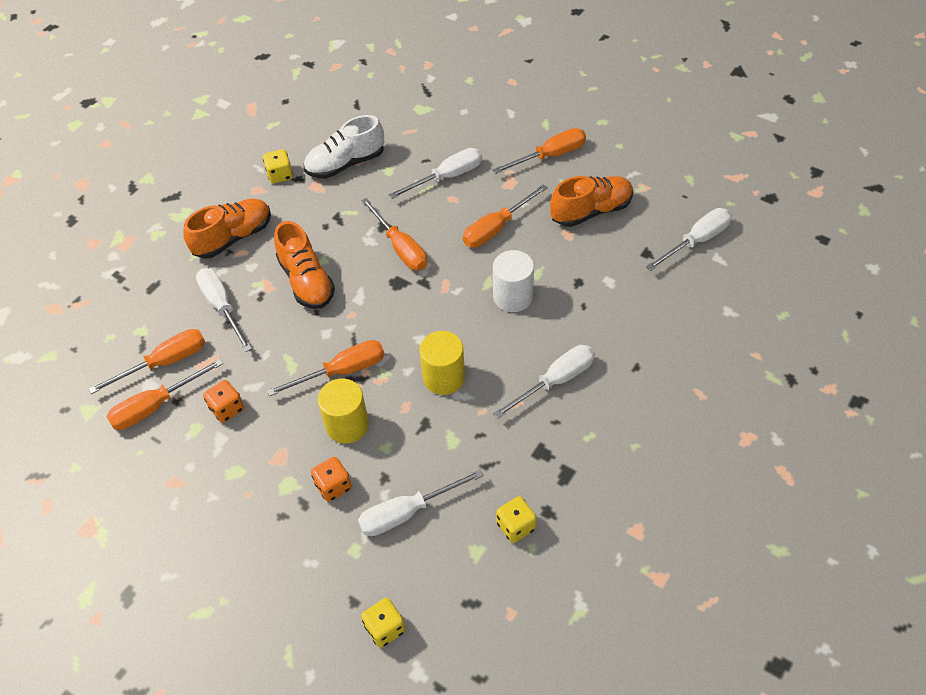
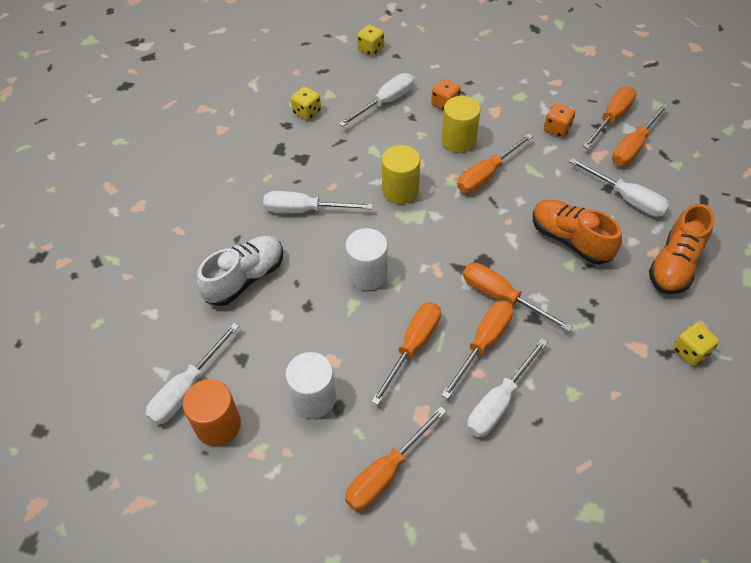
camera: 160 degrees right, 0 degrees up
white shoe [304,115,384,179] -> white shoe moved to [197,236,283,306]
white screwdriver [493,345,595,419] -> white screwdriver turned 60 degrees clockwise [263,191,373,213]
orange shoe [550,176,633,227] -> white cylinder [286,352,336,418]
none -> orange cylinder [183,379,241,446]
none -> orange screwdriver [441,301,513,399]

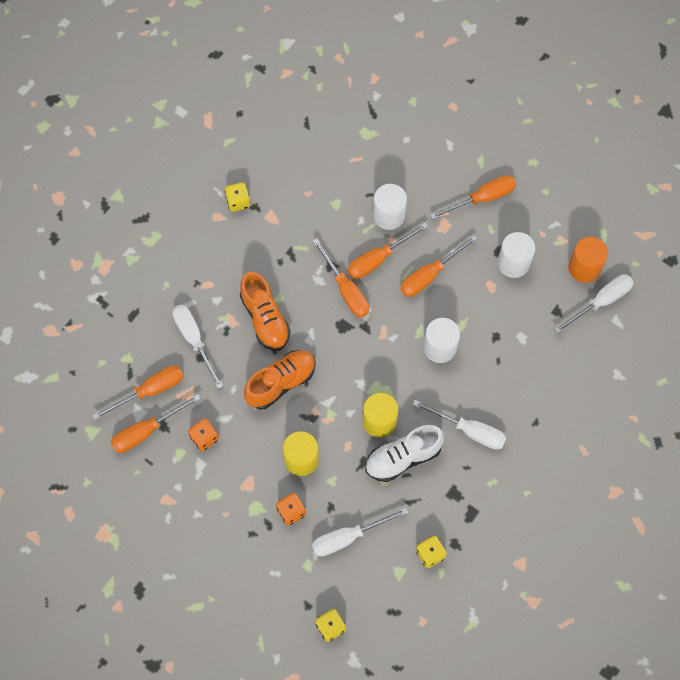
camera: 160 degrees left, 15 degrees up
white shoe [197,236,283,306] -> white shoe moved to [365,425,444,482]
orange screwdriver [457,133,533,193] -> none
white screwdriver [467,338,548,438] -> white cylinder [373,184,407,230]
orange shoe [649,204,715,294] -> orange shoe moved to [244,350,316,409]

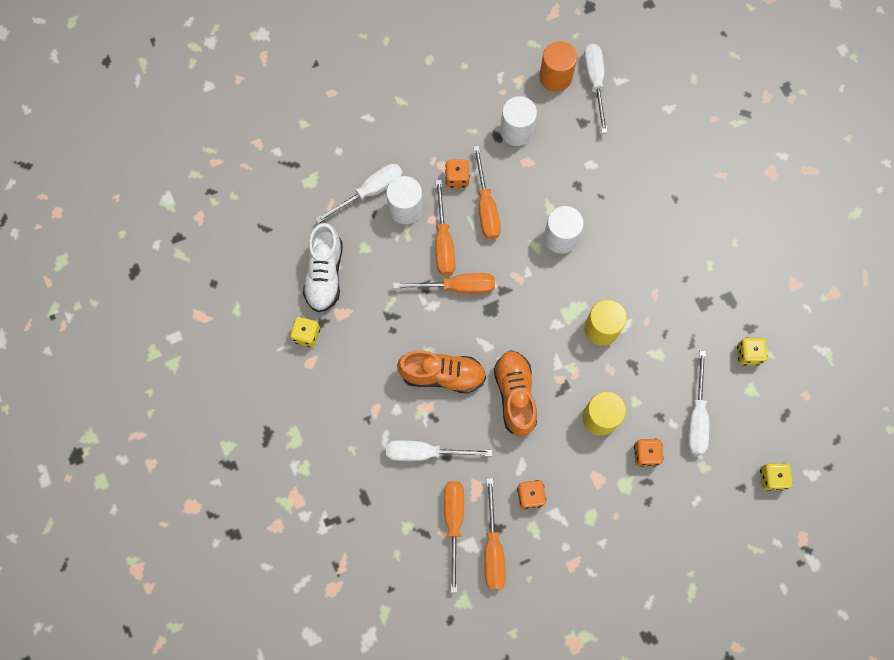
camera: 60 degrees left, 5 degrees up
white shoe [365,425,444,482] -> white shoe moved to [303,223,343,312]
white screwdriver [413,400,506,450] -> white screwdriver moved to [315,164,403,223]
orange screwdriver [430,175,516,220] -> none
none -> orange dice [445,159,470,188]

